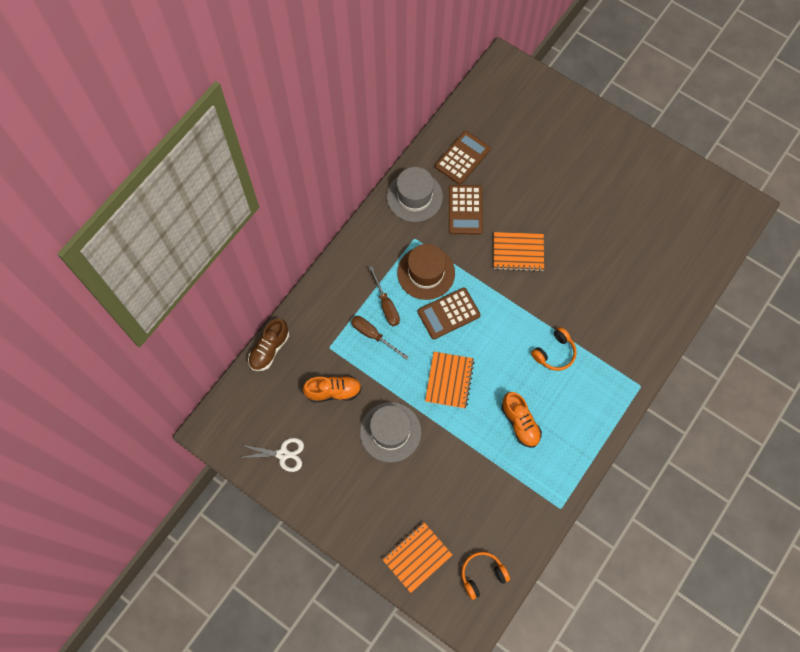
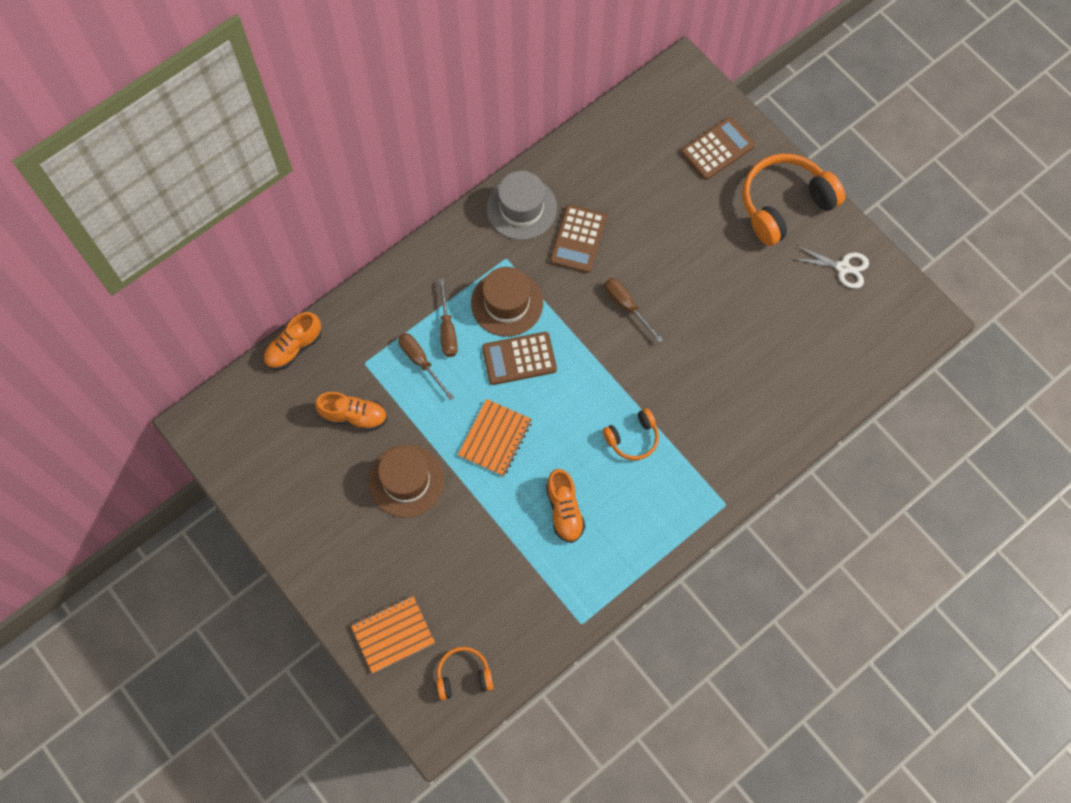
camera: 15 degrees right, 0 degrees up
white scissors [239,438,304,472] -> white scissors moved to [793,245,869,289]
brown shoe [248,319,289,371] -> orange shoe [263,312,322,370]
grey hat [360,402,421,463] -> brown hat [369,444,445,518]
brown calculator [435,131,490,184] -> brown calculator moved to [681,117,755,180]
orange notebook [494,232,544,272] -> brown screwdriver [605,278,663,343]
none -> orange headphones [743,154,845,246]

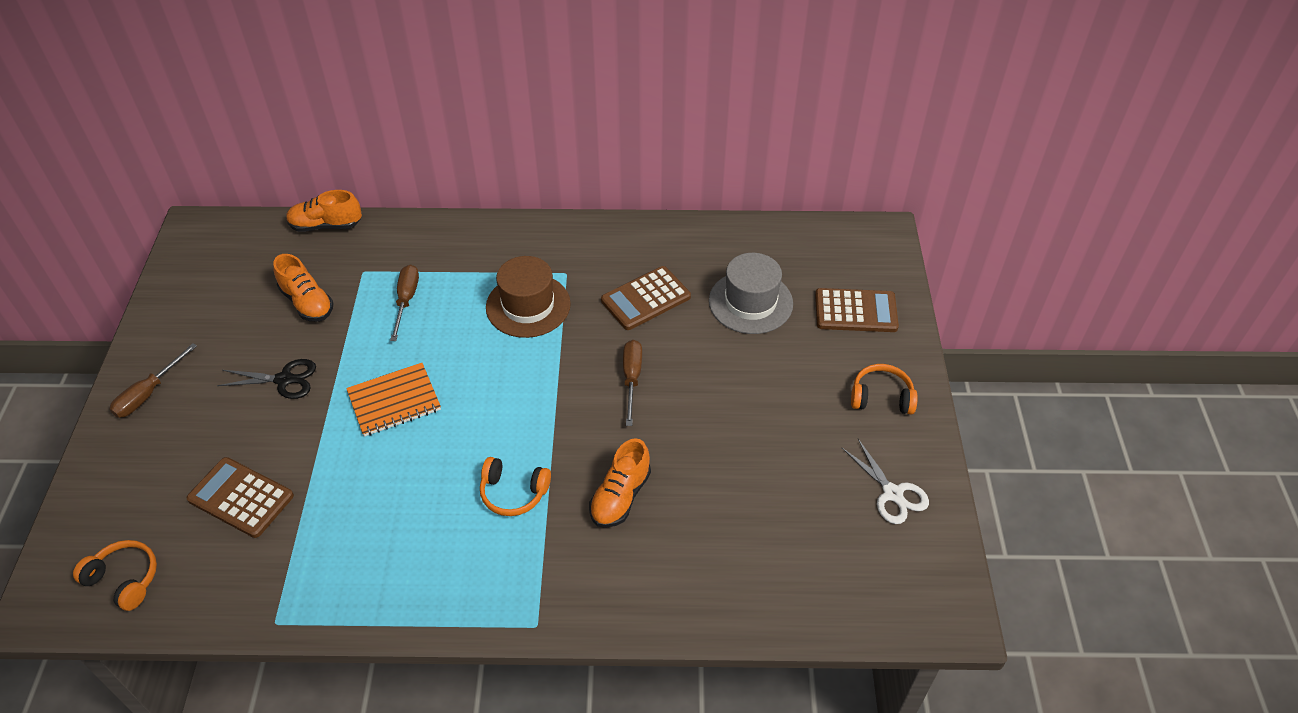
camera: 40 degrees right, 20 degrees down
orange notebook [351,595,435,673] -> none
brown hat [369,444,445,518] -> black scissors [217,359,316,399]
brown screwdriver [439,278,458,357] -> brown screwdriver moved to [109,343,197,418]
brown calculator [482,332,557,385] -> brown calculator moved to [187,457,294,538]
grey hat [487,171,557,240] -> grey hat moved to [709,253,793,334]
orange shoe [546,469,585,543] -> orange shoe moved to [589,438,651,528]
orange headphones [743,154,845,246] -> orange headphones [851,364,918,414], size x0.53

